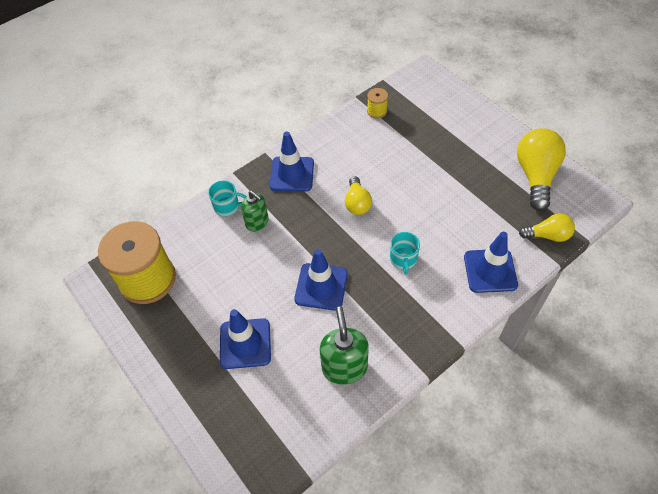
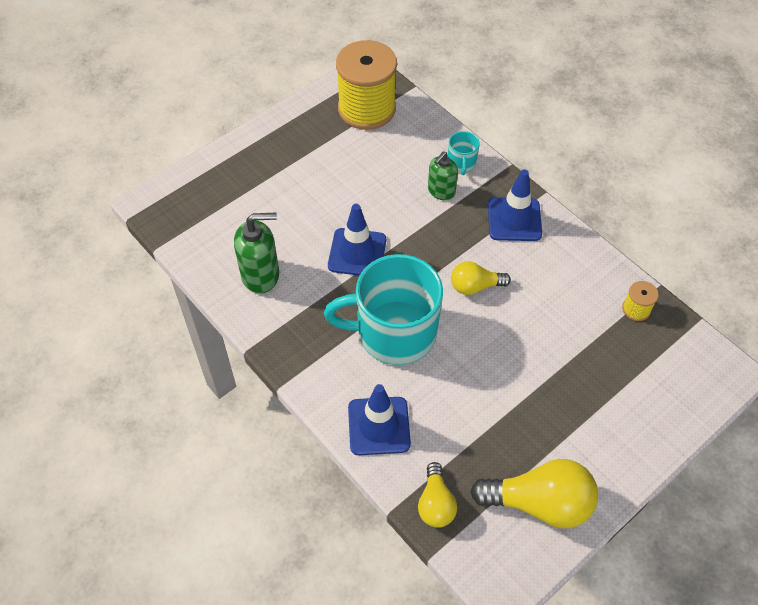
camera: 85 degrees right, 0 degrees up
blue traffic cone [220,309,271,369] -> none
turquoise mug [390,232,420,274] -> turquoise mug [324,254,443,365], size x2.38

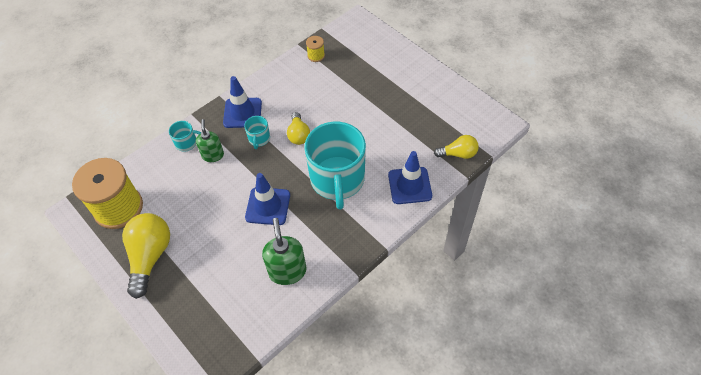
camera: 90 degrees left, 0 degrees up
green soap dispenser [428,151,458,200] -> green soap dispenser turned 135 degrees counterclockwise [196,119,224,162]
yellow light bulb [470,459,598,528] -> yellow light bulb moved to [122,213,170,299]
none -> turquoise mug [244,116,270,149]

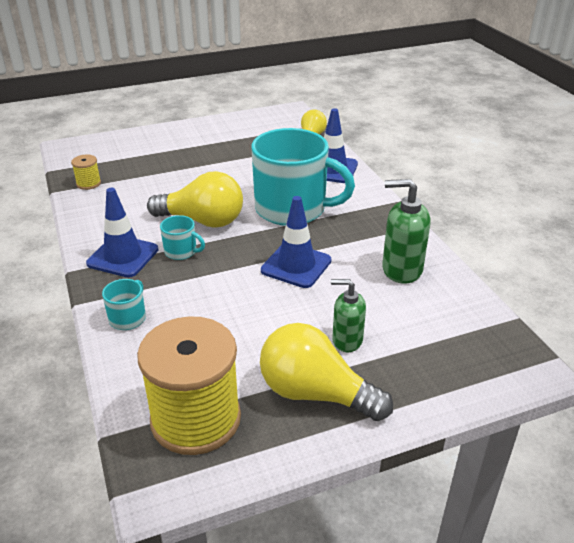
camera: 70 degrees left, 20 degrees down
green soap dispenser [196,119,224,162] -> green soap dispenser moved to [331,279,366,352]
yellow light bulb [287,112,310,145] -> yellow light bulb [147,171,243,228], size x1.72

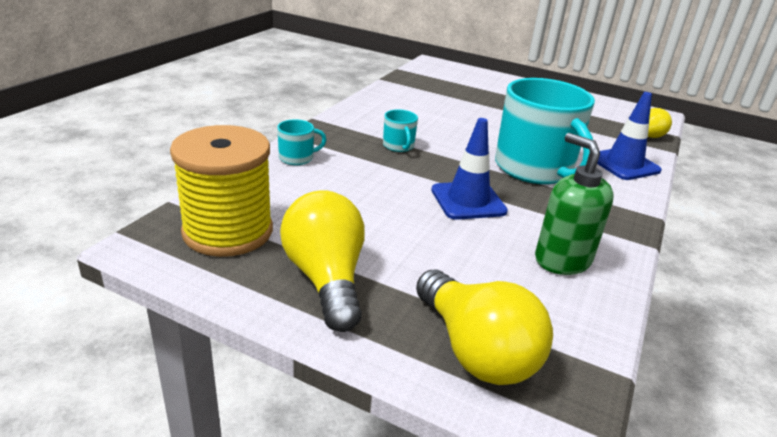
camera: 45 degrees right, 5 degrees down
yellow spool [71,155,101,190] -> none
blue traffic cone [86,188,159,278] -> none
yellow light bulb [147,171,243,228] -> yellow light bulb moved to [416,270,553,385]
green soap dispenser [331,279,366,352] -> none

